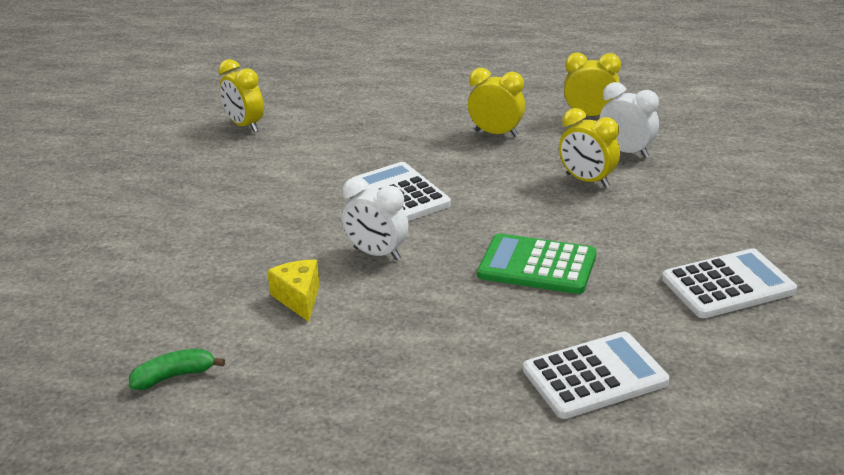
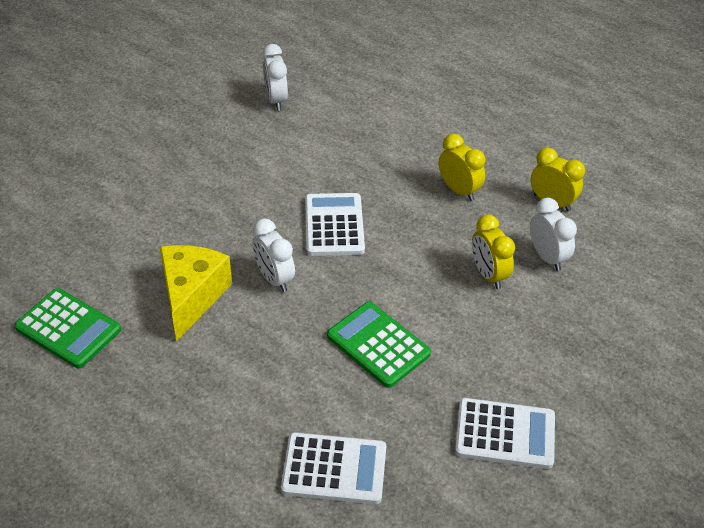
camera: 25 degrees right, 15 degrees up
green banana [129,349,225,390] -> green calculator [15,288,121,368]
yellow clock [218,59,264,132] -> white clock [263,44,288,111]
yellow cheese [267,260,320,322] -> yellow cheese [160,245,232,342], size x1.75

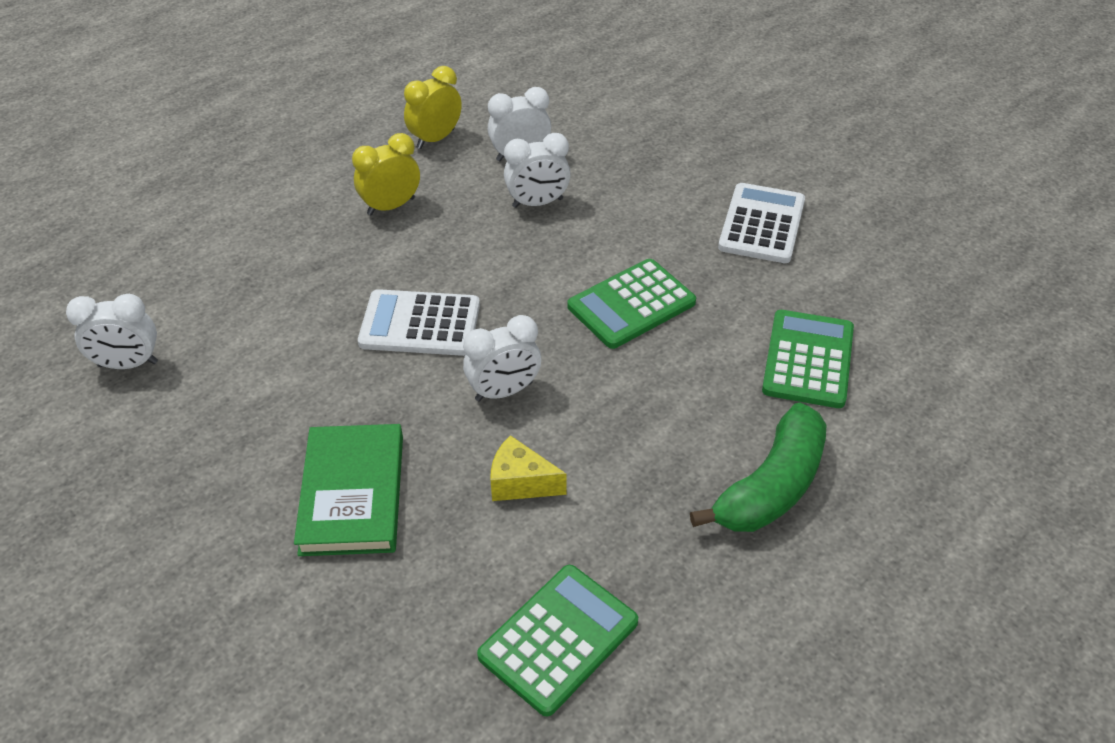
camera: 80 degrees left, 0 degrees up
yellow cheese [160,245,232,342] -> yellow cheese [491,435,567,501], size x0.57
white calculator [281,432,386,504] -> green calculator [762,310,854,408]
yellow clock [472,214,515,289] -> white clock [504,133,571,208]
none -> green book [294,424,403,556]
none -> green banana [690,403,827,532]

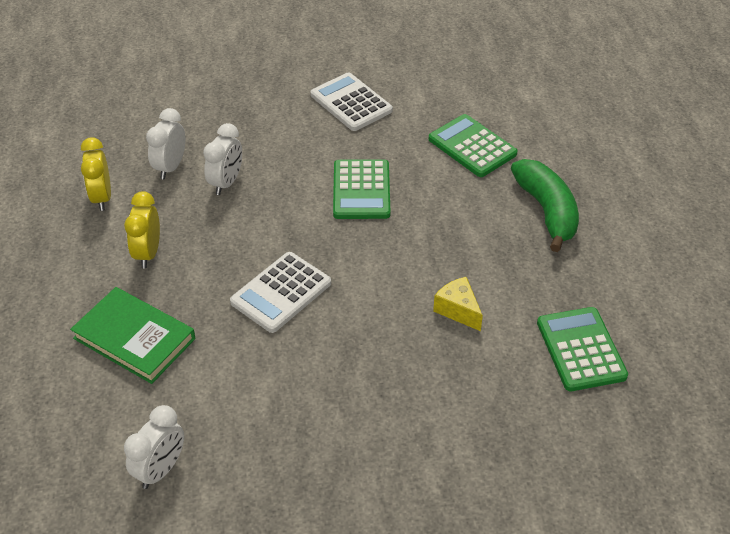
camera: 55 degrees left, 0 degrees up
green book [294,424,403,556] -> green book moved to [70,287,196,384]
white clock [463,315,541,402] -> none
yellow cheese [491,435,567,501] -> yellow cheese turned 90 degrees clockwise [433,277,483,331]

